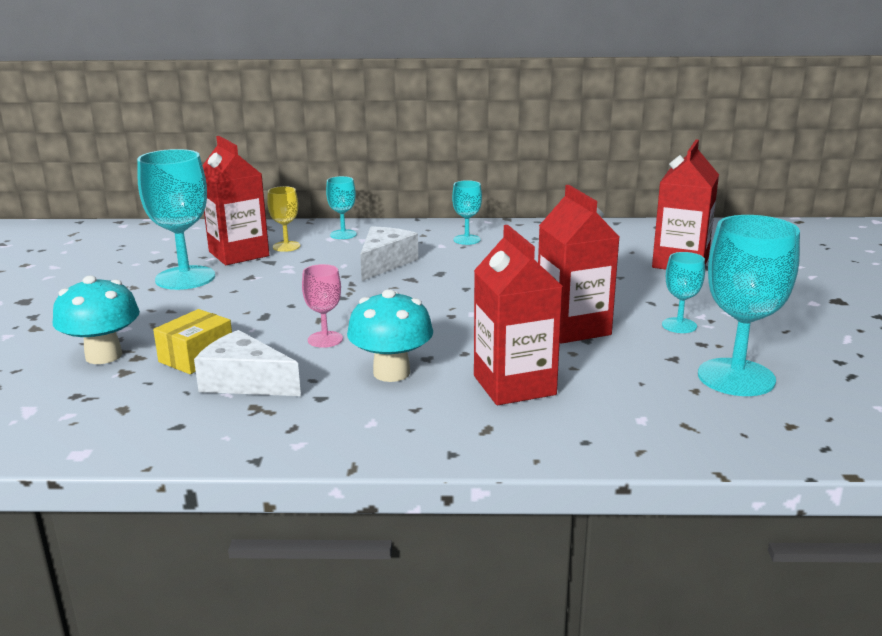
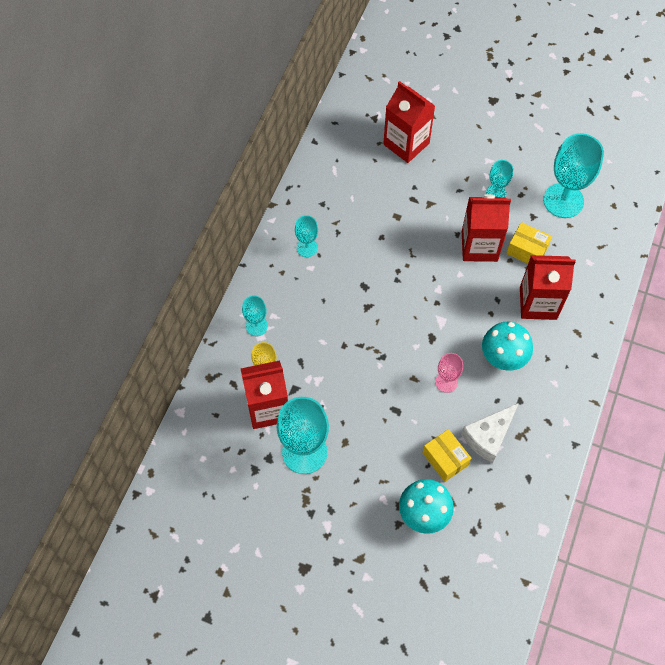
camera: 70 degrees left, 40 degrees up
white cheese [360,227,418,281] -> none
none -> yellow box [506,222,552,264]

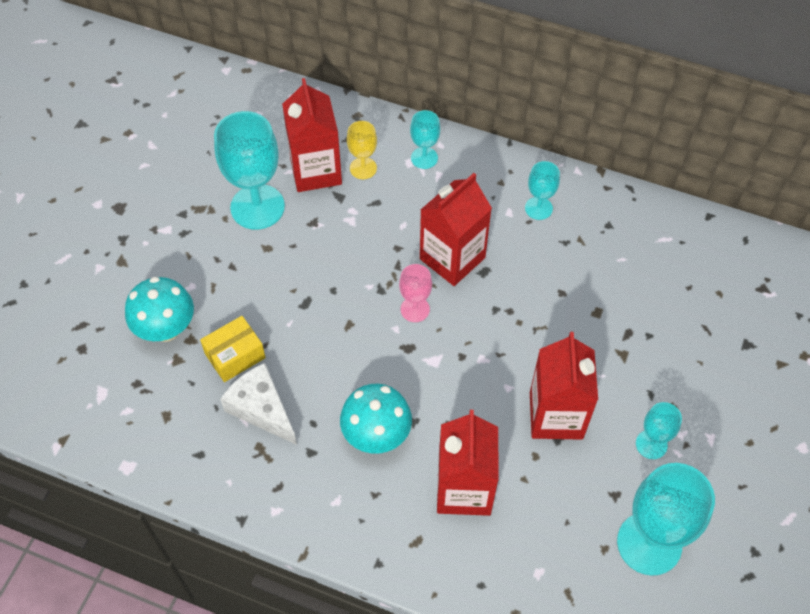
camera: 90 degrees right, 5 degrees down
red carton [383,81,435,163] -> red carton moved to [420,173,492,286]
pink goblet [435,353,463,393] -> pink goblet moved to [399,264,432,322]
yellow box [506,222,552,264] -> none

